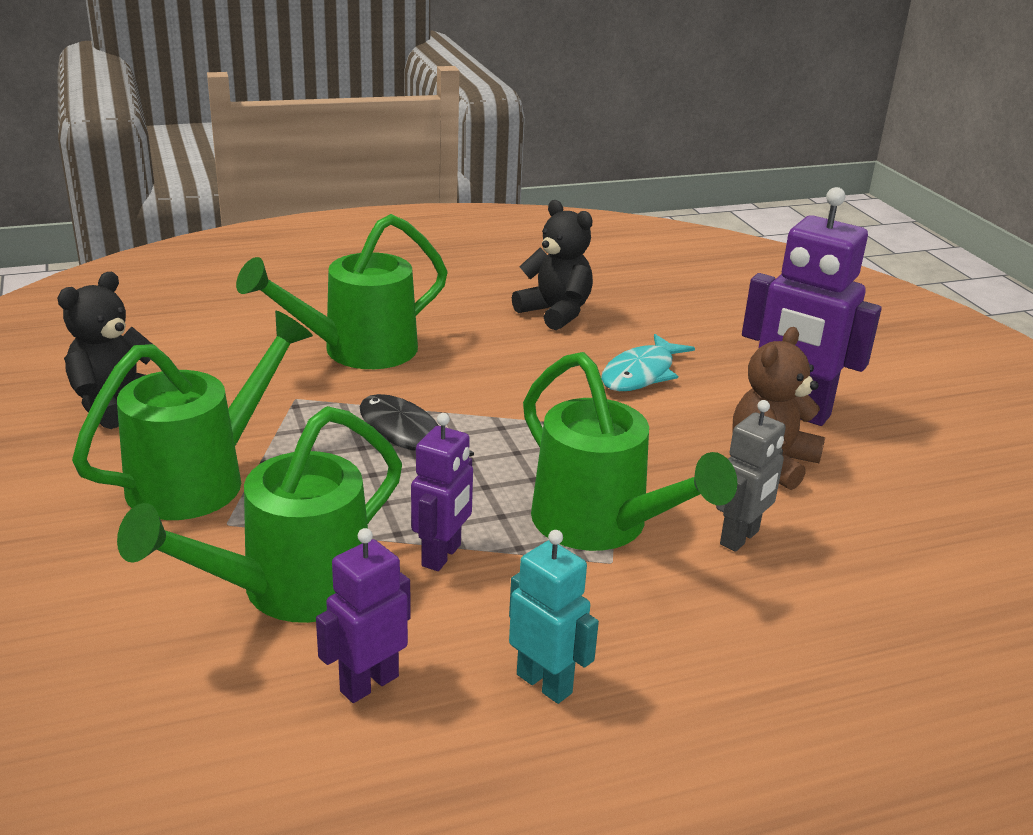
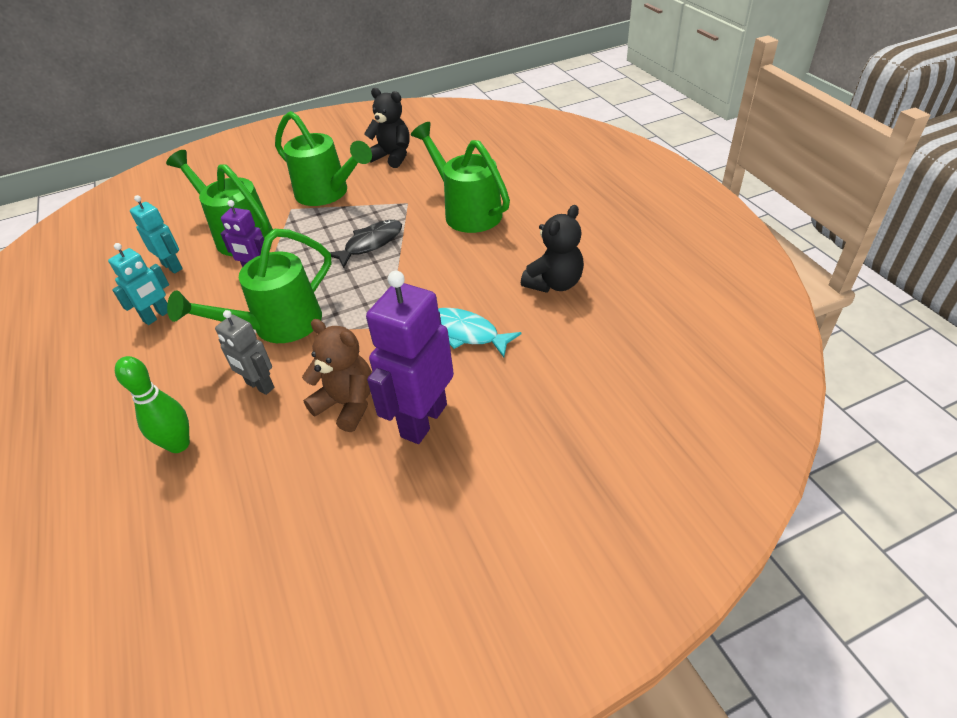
camera: 90 degrees right, 15 degrees up
purple robot [316,528,411,703] -> turquoise robot [130,195,183,274]
none -> green bowling pin [115,356,190,453]

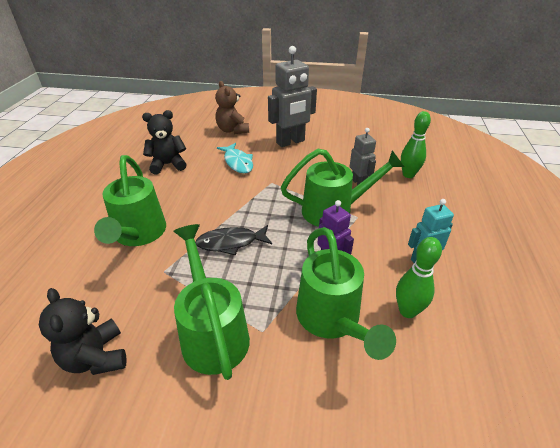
camera: 150 degrees left, 5 degrees down
turquoise robot [130,195,183,274] -> green bowling pin [396,237,442,318]
brown teddy bear [302,319,372,432] -> brown teddy bear moved to [215,81,249,134]
purple robot [366,271,454,444] -> grey robot [268,46,317,147]

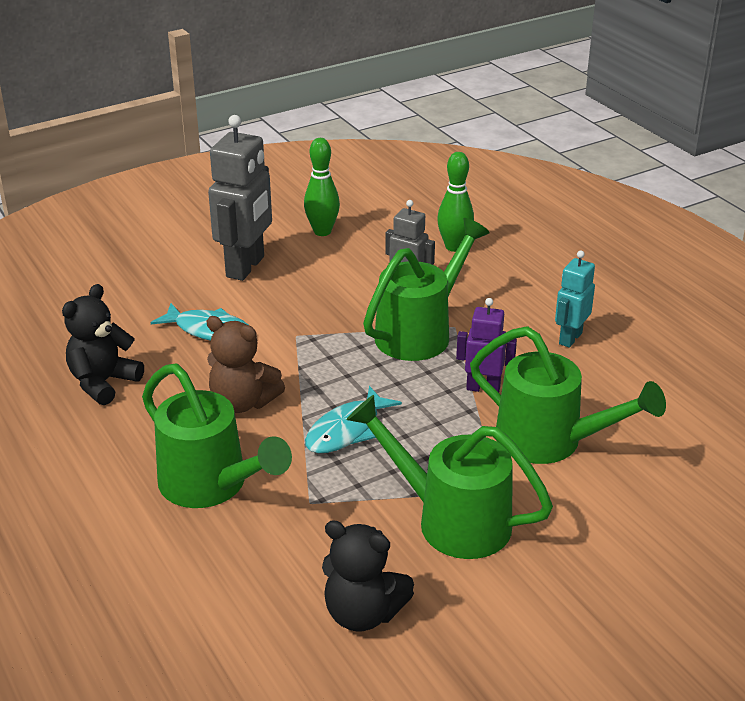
camera: 40 degrees left, 5 degrees down
black fish [195,225,272,255] -> turquoise fish [305,386,402,453]
brown teddy bear [215,81,249,134] -> brown teddy bear moved to [207,316,285,413]
green bowling pin [396,237,442,318] -> green bowling pin moved to [304,138,340,236]

